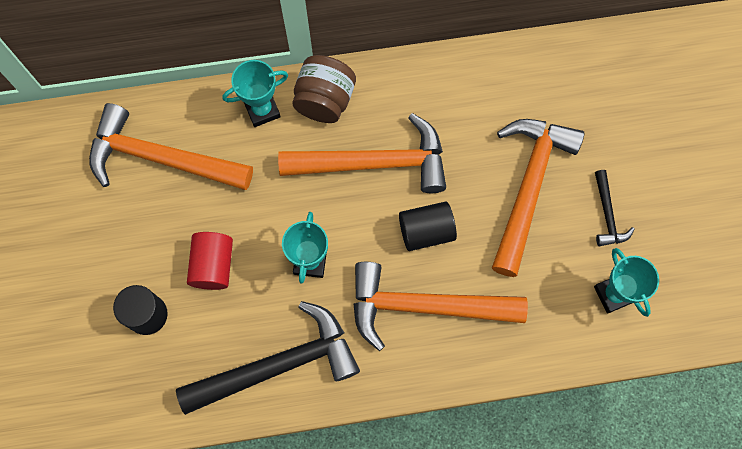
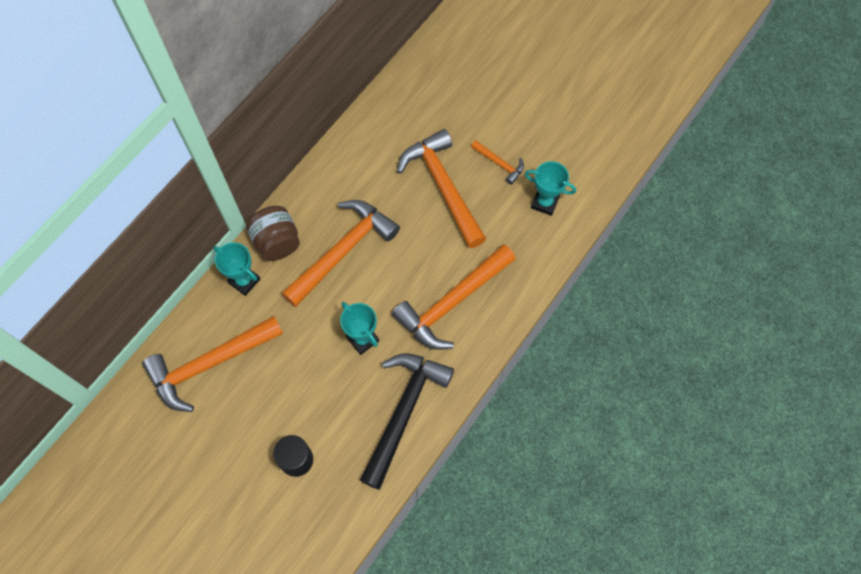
camera: 45 degrees left, 5 degrees down
red cylinder [187,232,233,290] -> none
turquoise trophy [222,60,288,127] -> turquoise trophy turned 75 degrees counterclockwise [213,242,260,296]
black cylinder [399,201,457,251] -> none
black hammer [595,170,635,246] -> orange hammer [471,140,524,185]

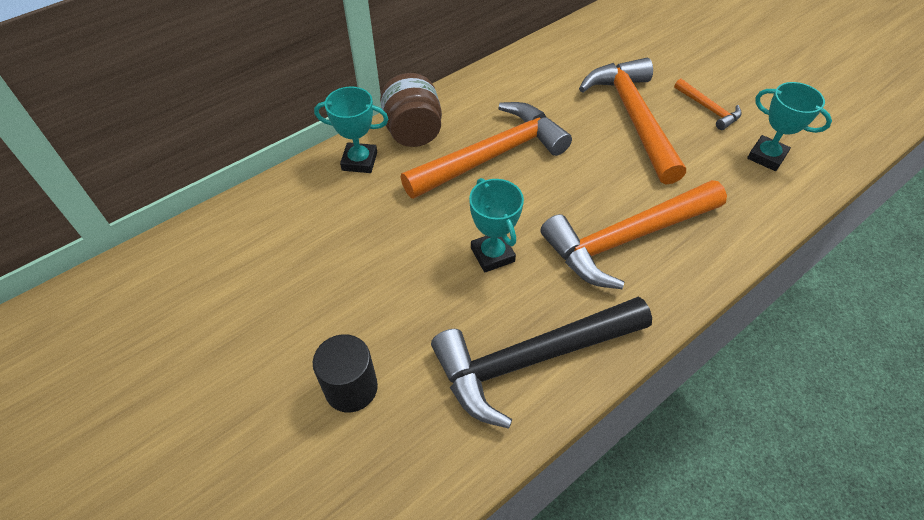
camera: 15 degrees right, 15 degrees down
orange hammer [142,316,283,412] -> none
turquoise trophy [213,242,260,296] -> turquoise trophy turned 45 degrees counterclockwise [314,87,388,173]
black hammer [360,353,454,490] -> black hammer turned 150 degrees counterclockwise [431,297,652,429]

